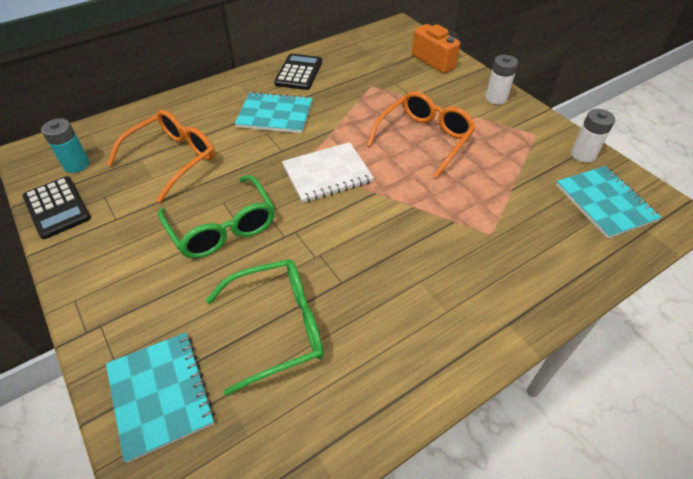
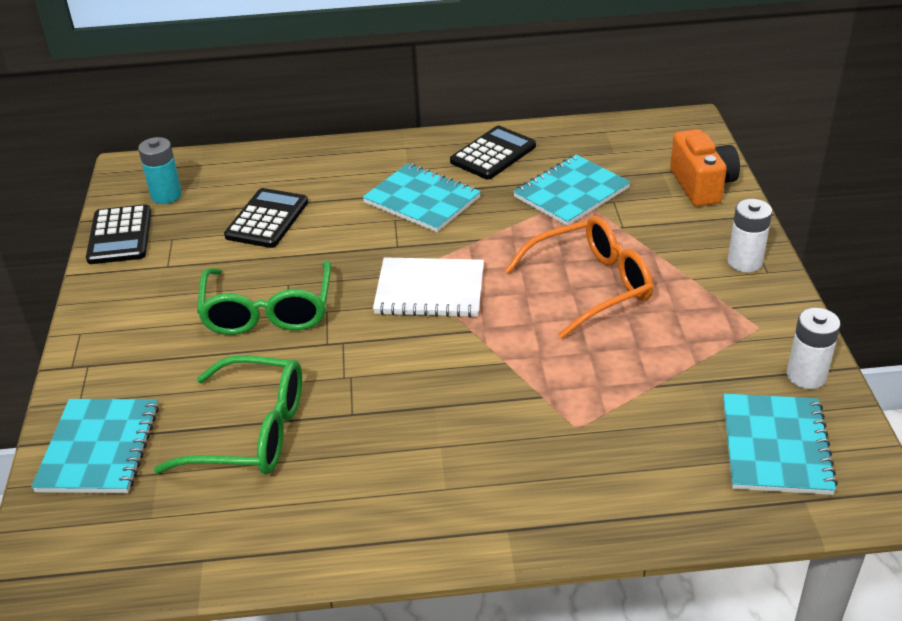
camera: 30 degrees right, 10 degrees down
orange glasses [107,110,215,203] -> black calculator [224,188,308,248]
none -> turquoise notebook [513,155,631,226]

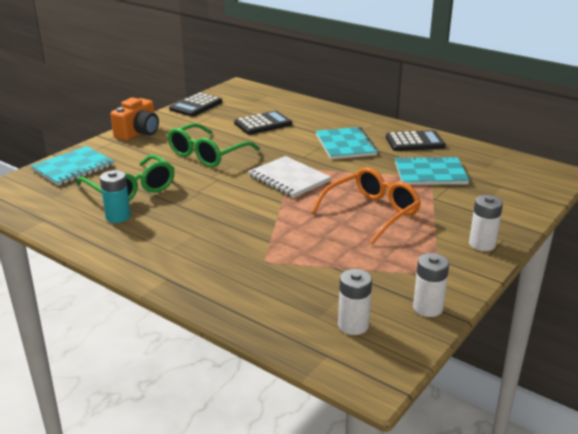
camera: 40 degrees right, 10 degrees down
turquoise battery [138,137,182,204] -> turquoise battery moved to [100,170,131,223]
orange glasses [504,216,653,339] -> orange glasses turned 60 degrees counterclockwise [311,167,421,245]
orange camera [670,129,740,206] -> orange camera moved to [111,97,159,141]
turquoise notebook [723,394,838,495] -> white battery [338,269,372,335]

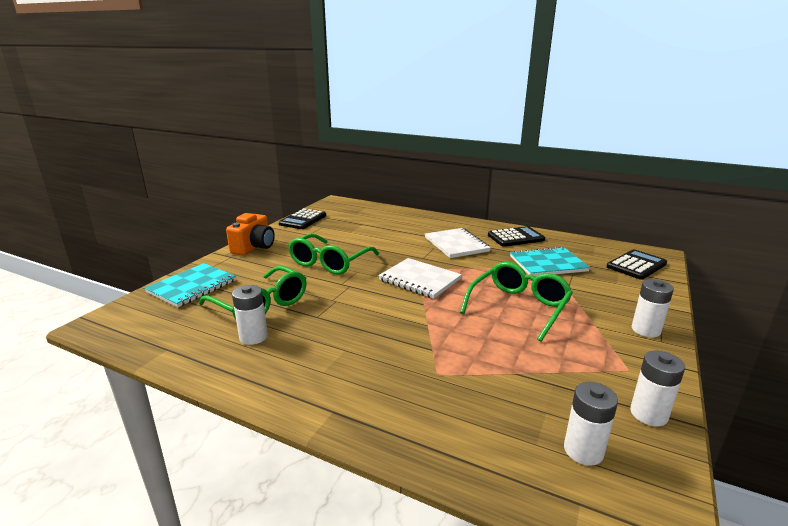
camera: 10 degrees left, 5 degrees down
turquoise battery [100,170,131,223] -> white battery [232,285,268,345]
black calculator [234,111,292,135] -> black calculator moved to [607,249,667,280]
orange glasses [311,167,421,245] -> green glasses [460,262,573,342]
turquoise notebook [316,127,378,159] -> white notebook [425,228,491,258]

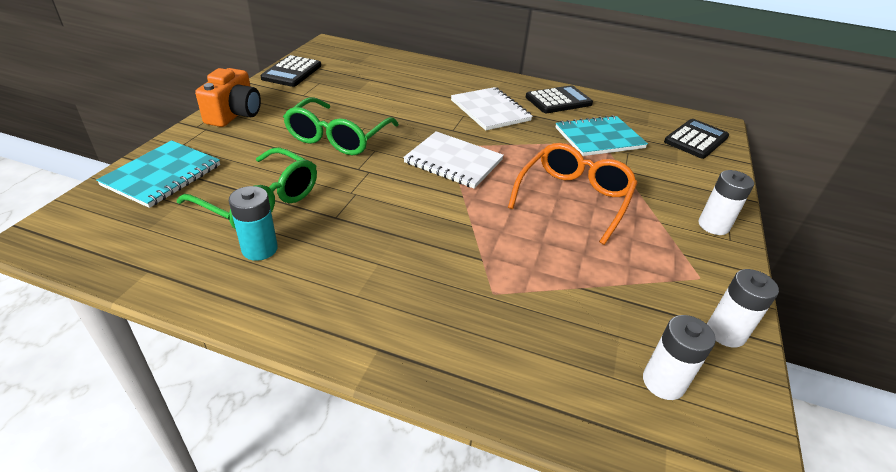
camera: 10 degrees left, 15 degrees up
white battery [232,285,268,345] -> turquoise battery [229,186,278,261]
green glasses [460,262,573,342] -> orange glasses [508,143,637,245]

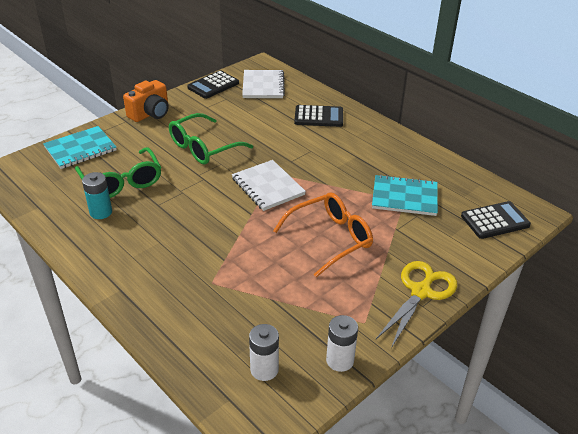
camera: 30 degrees right, 0 degrees up
white notebook [451,87,533,131] -> white notebook moved to [242,70,285,98]
black calculator [526,85,593,113] -> black calculator moved to [294,105,343,127]
white battery [698,170,754,235] -> yellow scissors [376,261,457,348]

